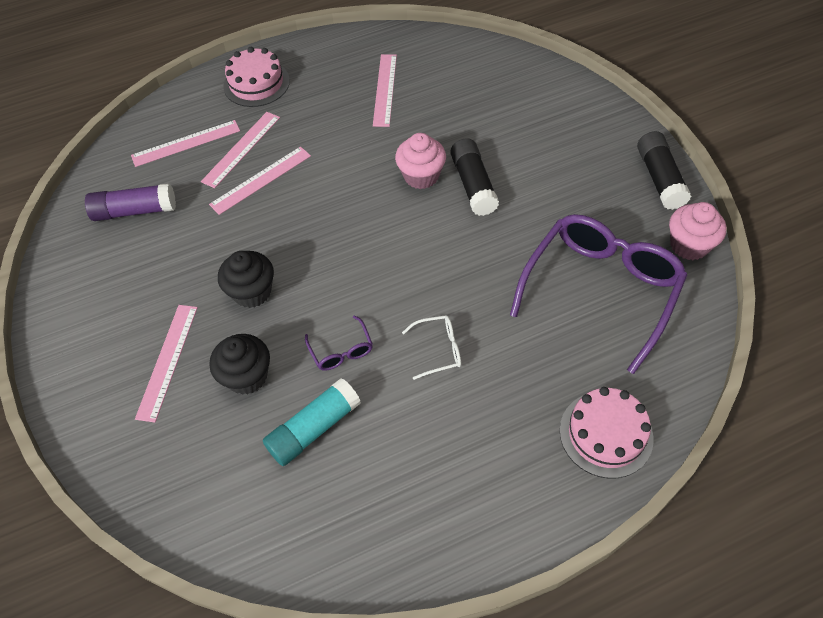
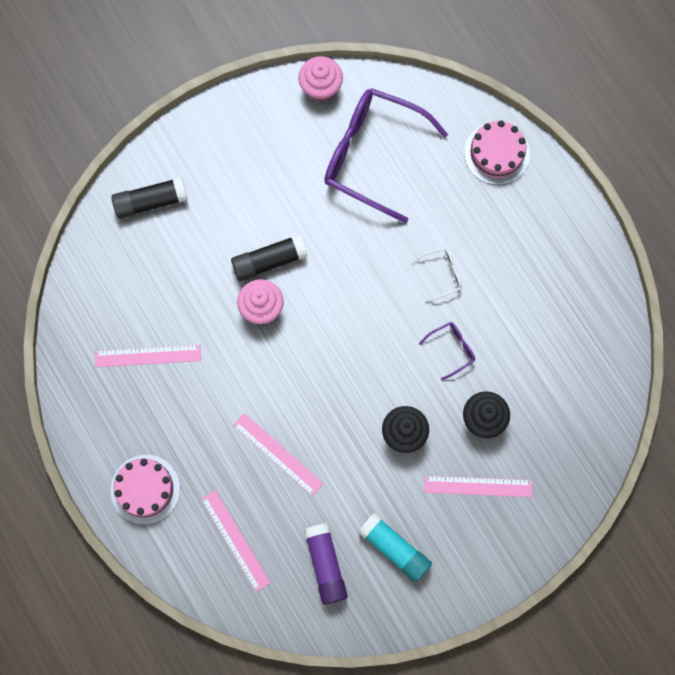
camera: 100 degrees left, 20 degrees up
pink ruler [201,112,280,188] -> none
turquoise glue stick [263,378,361,466] -> turquoise glue stick moved to [358,513,432,582]
white glasses [402,315,461,380] -> white glasses turned 90 degrees clockwise [411,247,462,302]
black glue stick [637,131,691,210] -> black glue stick moved to [111,177,188,219]

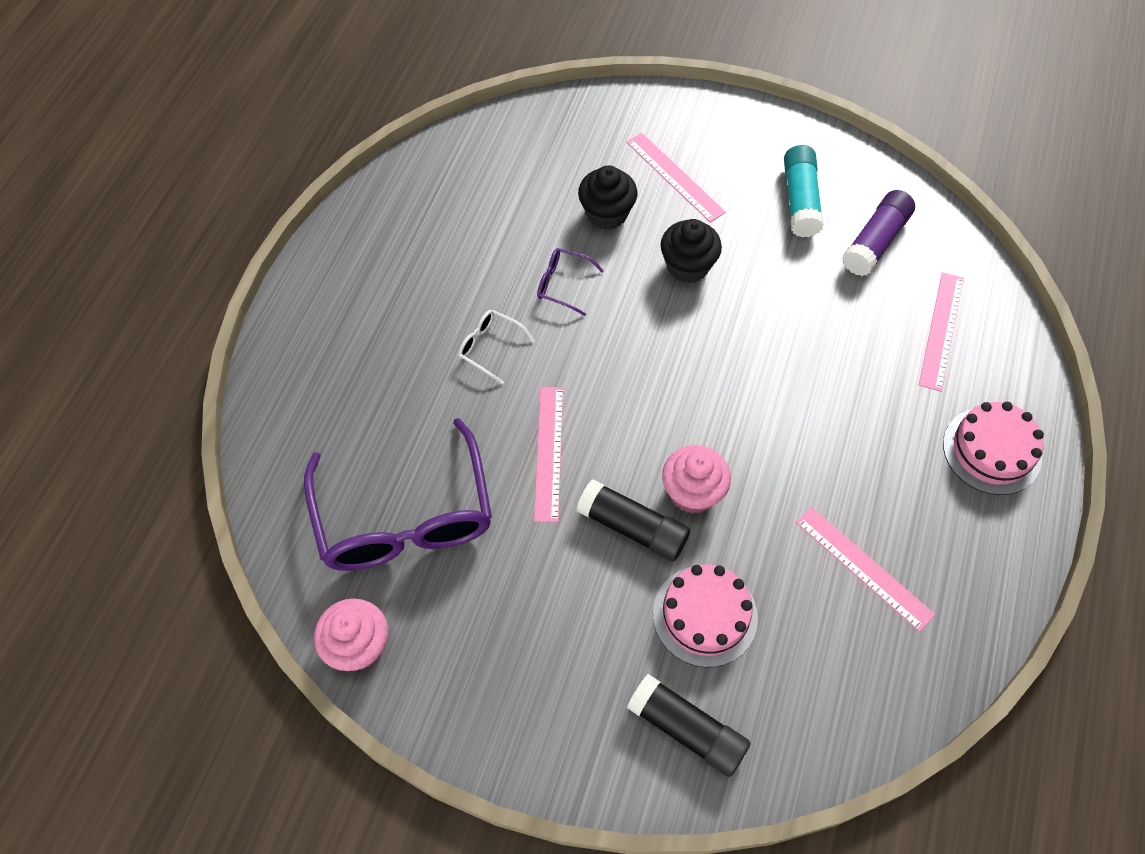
camera: 130 degrees left, 15 degrees down
pink ruler [233,413,323,496] -> pink ruler moved to [534,387,563,522]
pink cake [464,120,530,185] -> pink cake moved to [653,564,758,667]

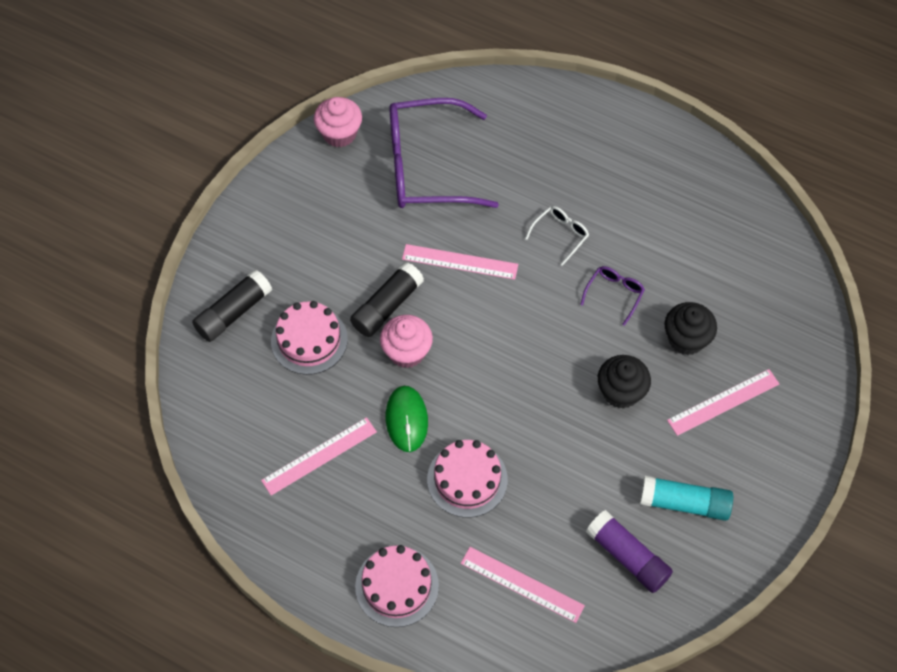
camera: 100 degrees right, 0 degrees up
none -> green mouse [386,386,428,452]
none -> pink cake [427,440,508,518]

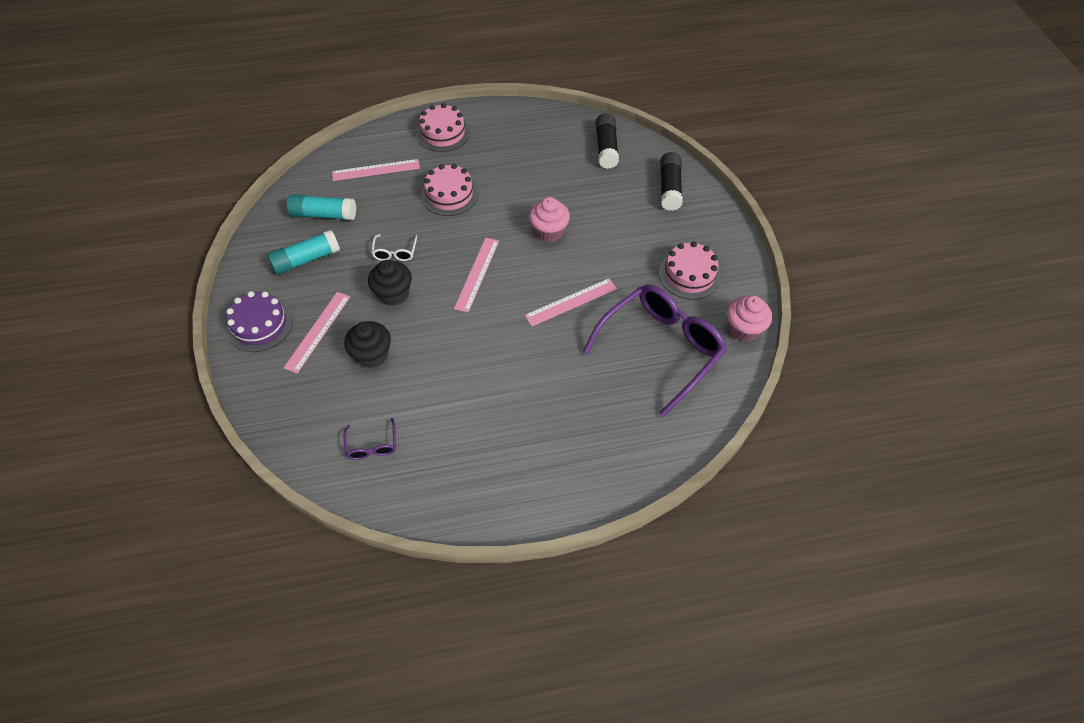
camera: 140 degrees right, 5 degrees down
pink ruler [261,417,377,496] -> pink ruler moved to [454,238,499,313]
pink cake [271,301,348,375] -> pink cake moved to [659,241,721,300]
black glue stick [350,262,424,337] -> black glue stick moved to [596,113,619,169]
green mouse [386,386,428,452] -> none
white glasses [525,206,589,266] -> white glasses moved to [371,234,417,261]
purple glasses [580,266,645,326] -> purple glasses moved to [343,418,396,460]
purple glue stick [586,510,673,593] -> turquoise glue stick [287,194,356,220]
none -> purple cake [226,291,293,352]

